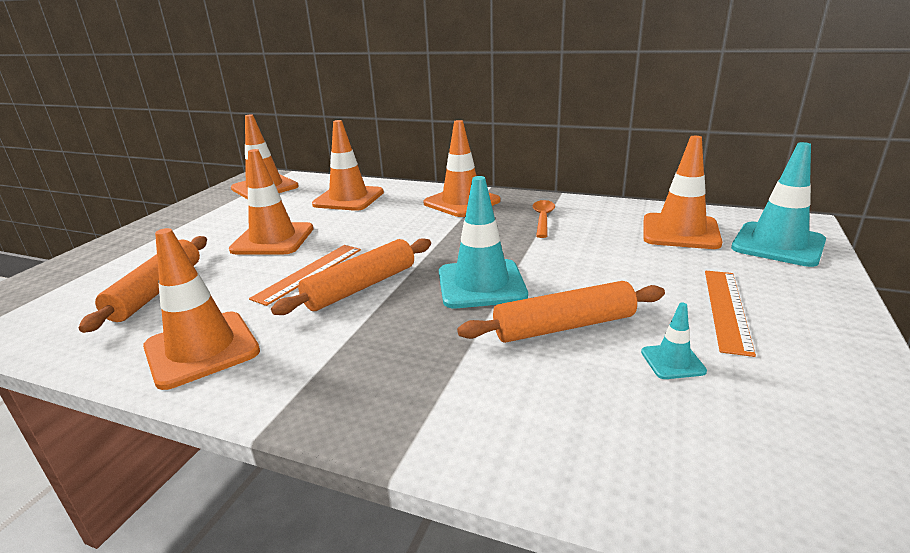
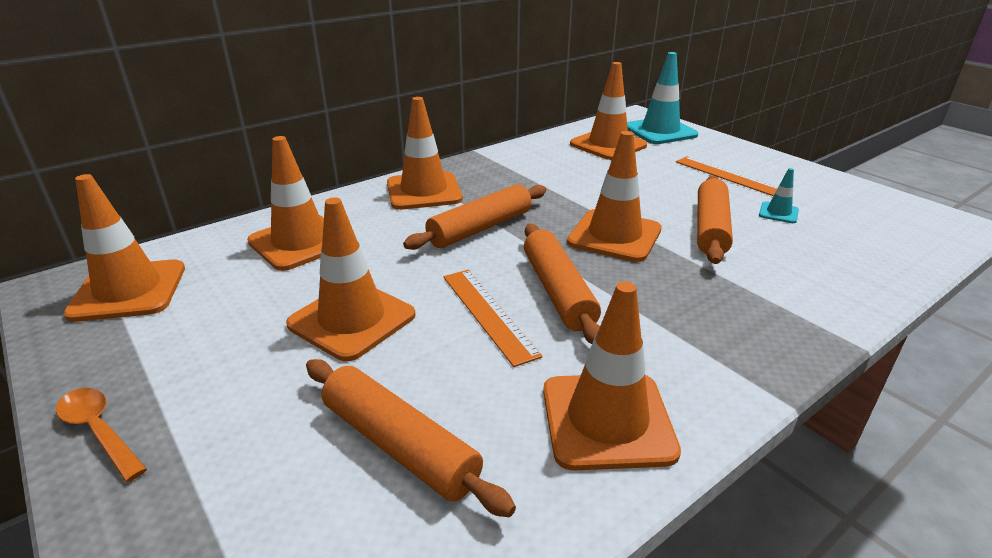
camera: 60 degrees left, 5 degrees up
turquoise traffic cone [439,176,528,308] -> orange traffic cone [567,131,662,262]
orange spoon [533,200,555,238] -> orange spoon moved to [56,388,147,482]
none -> orange rolling pin [403,184,546,250]

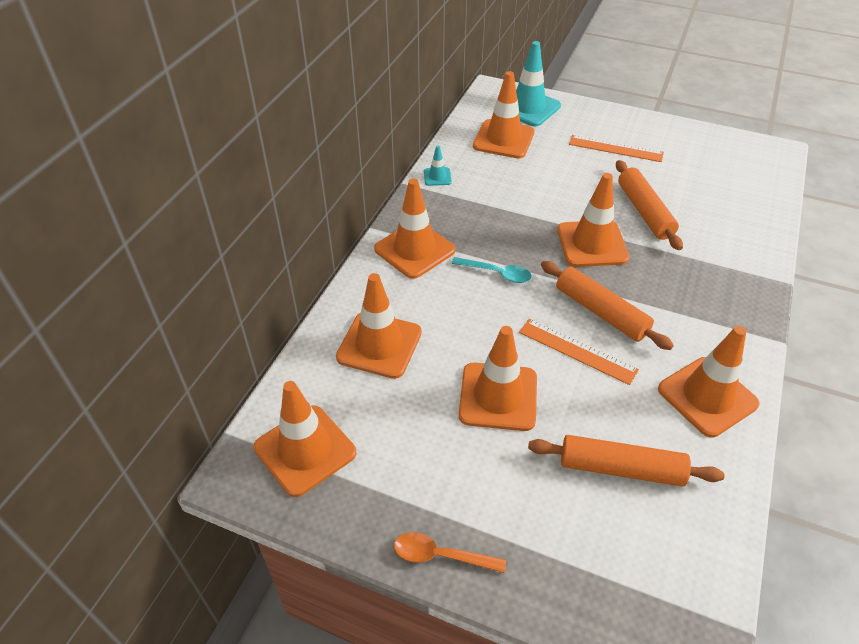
camera: 30 degrees left, 15 degrees up
orange rolling pin [403,184,546,250] -> turquoise spoon [451,257,532,283]
turquoise traffic cone [759,168,799,223] -> turquoise traffic cone moved to [424,146,452,186]

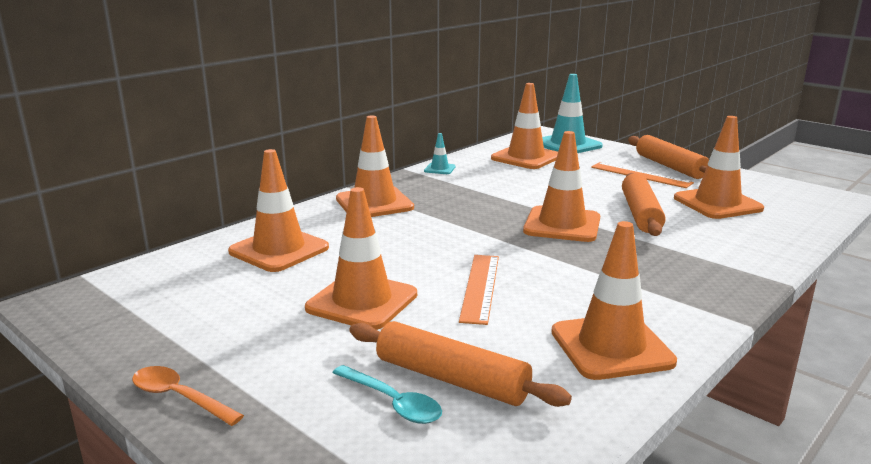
camera: 20 degrees right, 25 degrees down
orange traffic cone [254,381,356,497] -> orange traffic cone moved to [674,116,764,219]
turquoise spoon [451,257,532,283] -> turquoise spoon moved to [332,365,442,424]
orange ruler [519,319,639,385] -> orange ruler turned 45 degrees clockwise [459,255,499,325]
orange rolling pin [541,261,674,350] -> orange rolling pin moved to [628,135,709,179]

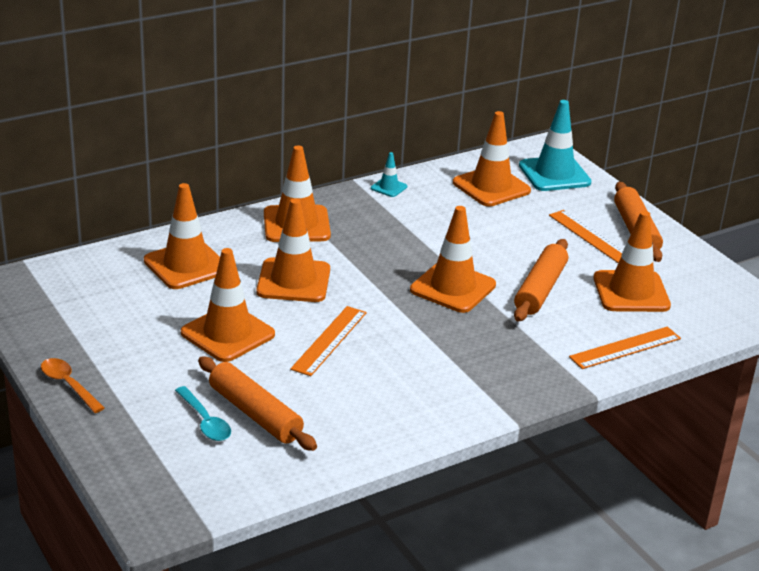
camera: 15 degrees right, 10 degrees up
orange traffic cone [551,221,677,380] -> orange traffic cone moved to [256,198,330,302]
none -> orange ruler [569,327,681,369]

